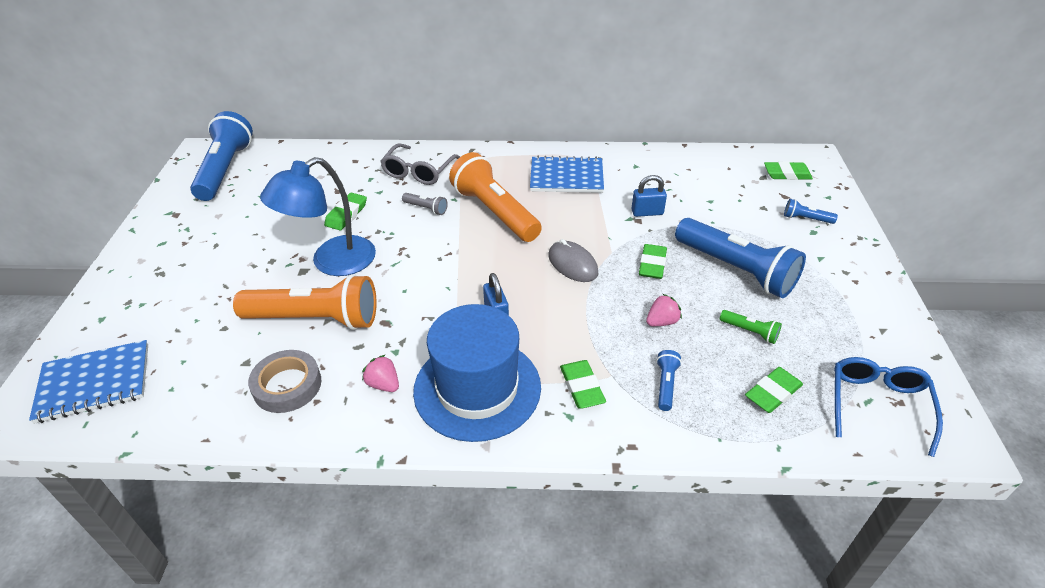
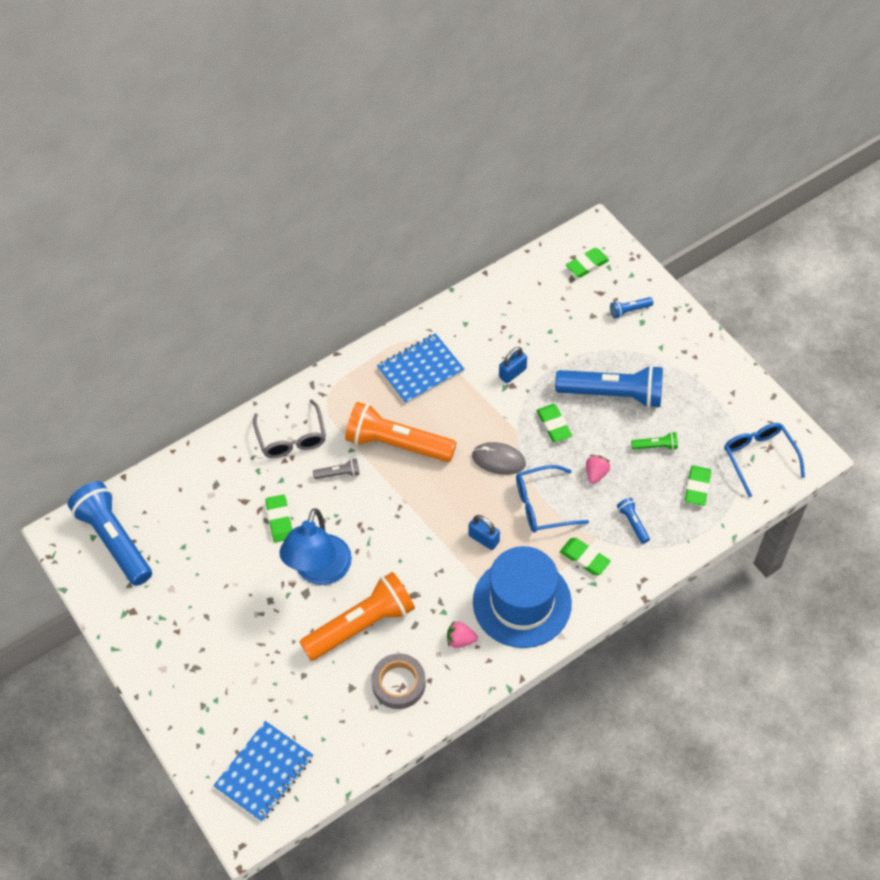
camera: 35 degrees left, 15 degrees up
none -> blue glasses [516,465,589,533]

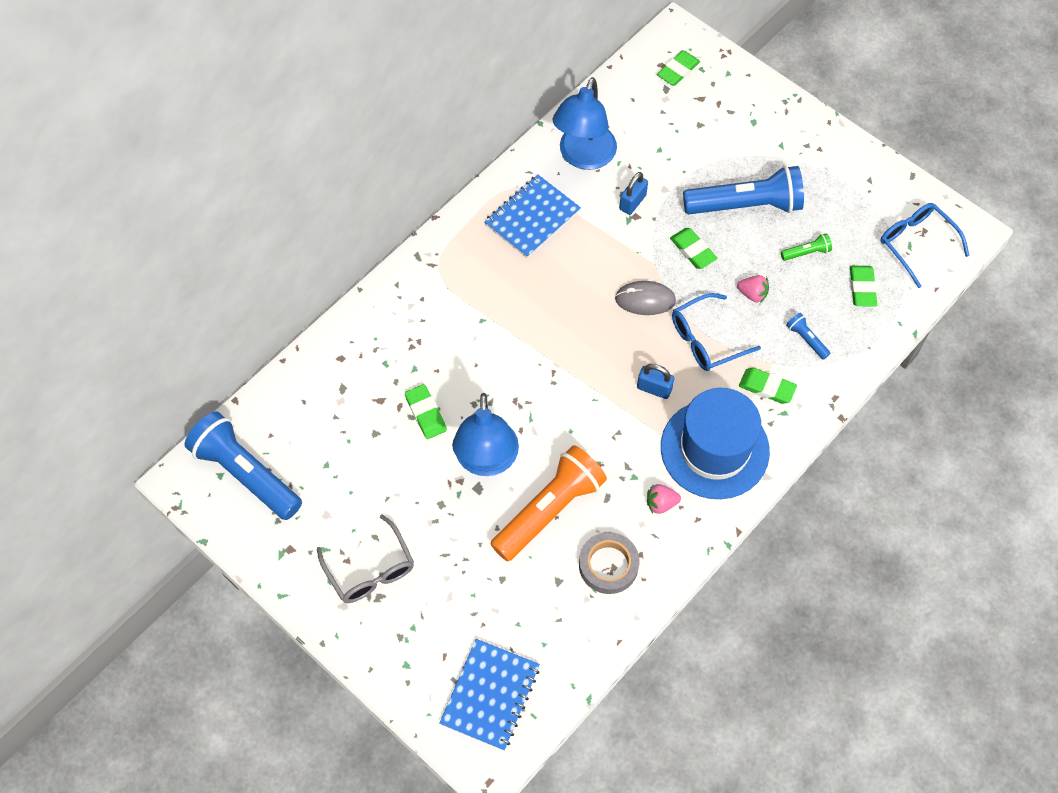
camera: 15 degrees left, 5 degrees up
grey glasses [253,399,326,458] -> grey glasses moved to [317,515,414,603]
grey flashlight [313,458,359,479] -> none
orange flashlight [345,402,457,462] -> none
pink strawberry [586,455,610,484] -> pink strawberry turned 105 degrees clockwise [737,275,769,303]
blue flashlight [610,297,653,318] -> none
none -> blue lamp [553,77,617,170]

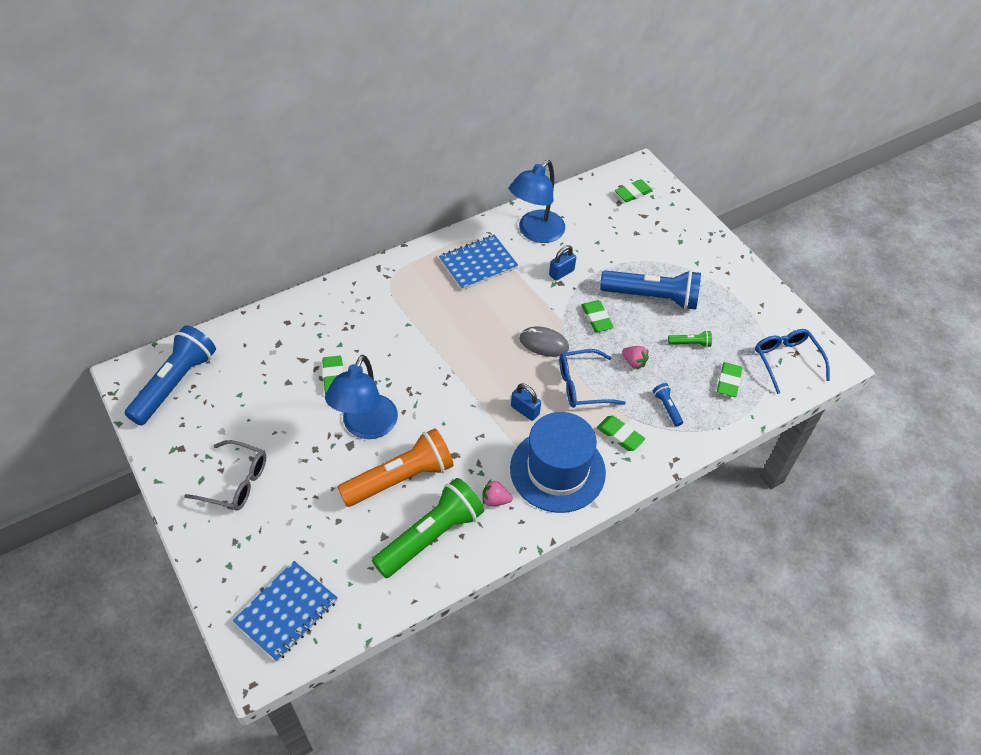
camera: 15 degrees right, 10 degrees down
blue flashlight [184,411,302,520] -> blue flashlight turned 60 degrees clockwise [125,325,216,426]
grey glasses [317,515,414,603] -> grey glasses turned 60 degrees counterclockwise [184,440,266,511]
grey tape [579,532,639,594] -> green flashlight [372,478,484,578]

